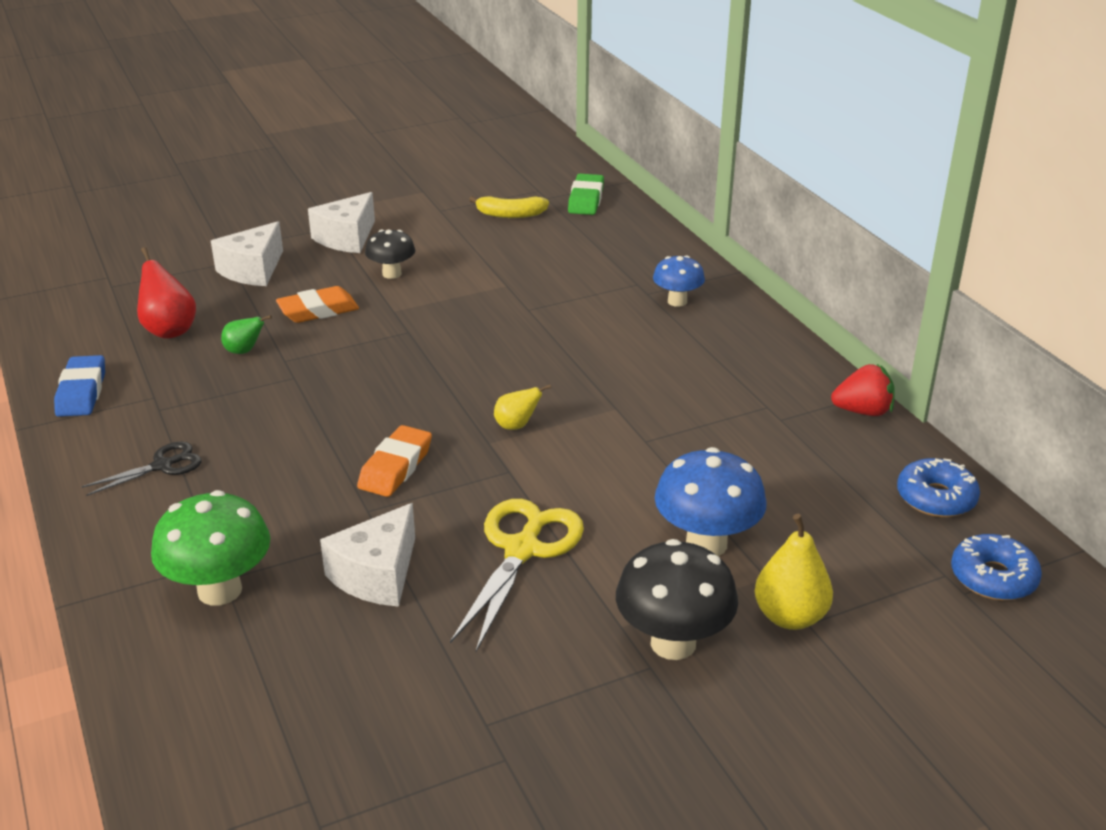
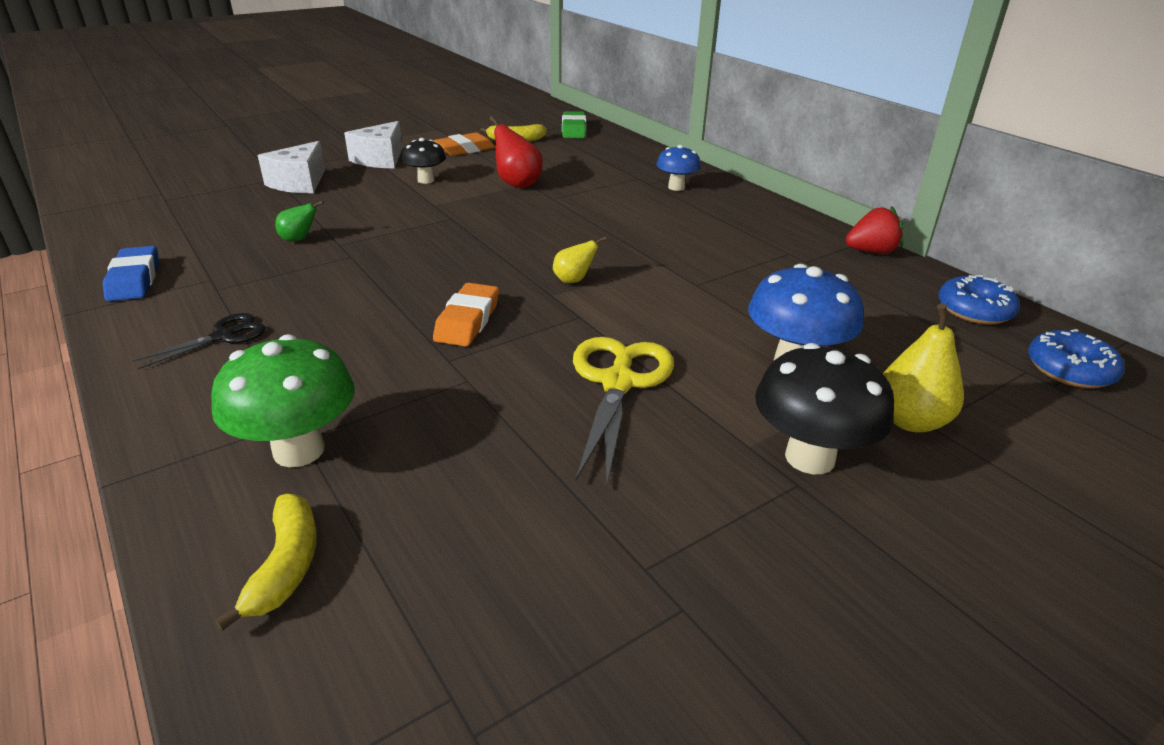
camera: 10 degrees left, 0 degrees up
red pear [137,247,196,339] -> red pear moved to [490,116,543,188]
orange eraser [276,286,359,323] -> orange eraser moved to [433,132,495,156]
white cheese [320,503,415,607] -> none
none -> yellow banana [215,494,317,631]

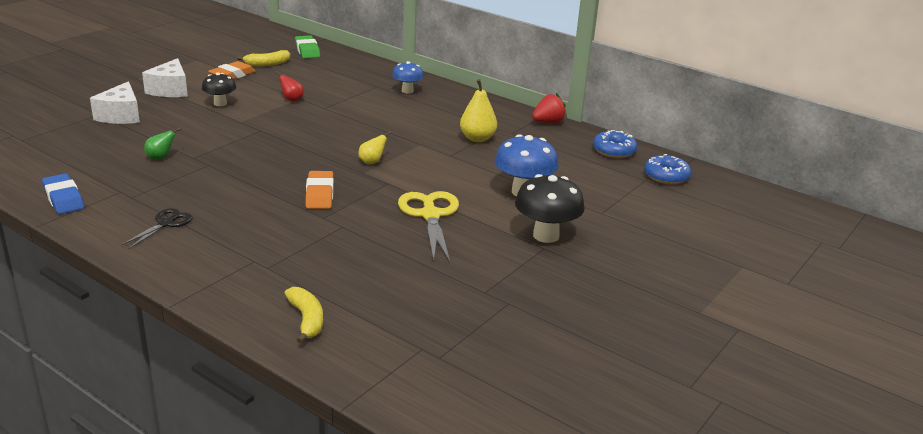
camera: 20 degrees left, 5 degrees down
green mushroom [211,334,355,468] -> none
red pear [490,116,543,188] -> red pear [276,71,303,101], size x0.60
yellow pear [883,303,964,432] -> yellow pear moved to [460,79,497,142]

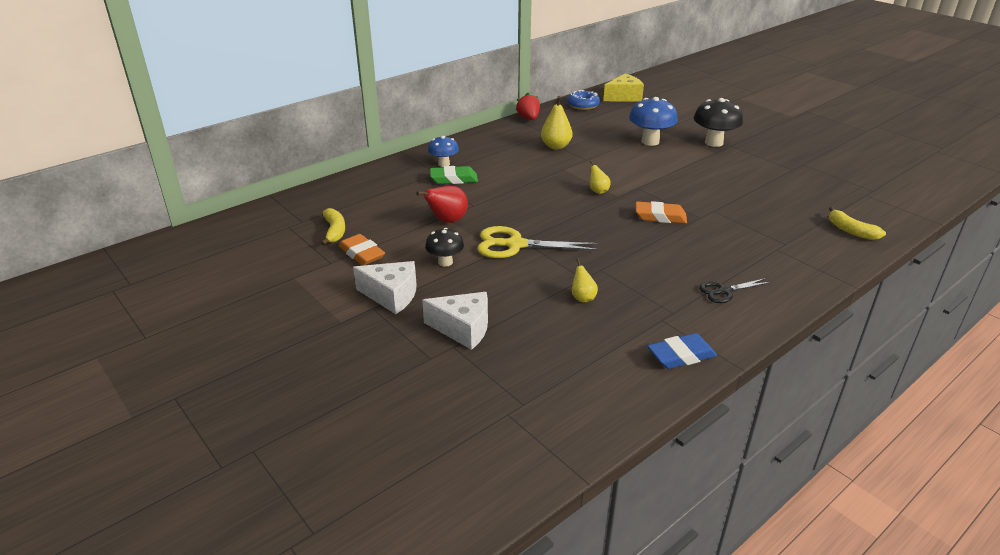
camera: 75 degrees left, 5 degrees up
black scissors [121,208,192,249] -> black scissors turned 60 degrees counterclockwise [699,278,771,303]
green pear [144,128,181,160] -> yellow pear [572,259,598,302]
red pear [276,71,303,101] -> red pear [416,186,468,223], size x1.68
yellow banana [285,287,323,344] -> yellow banana turned 120 degrees counterclockwise [829,207,886,240]
green eraser [295,35,320,59] -> green eraser moved to [430,166,478,184]
yellow scissors [398,191,459,262] -> yellow scissors moved to [477,226,599,258]
blue donut [644,154,691,184] -> yellow cheese [603,74,644,101]

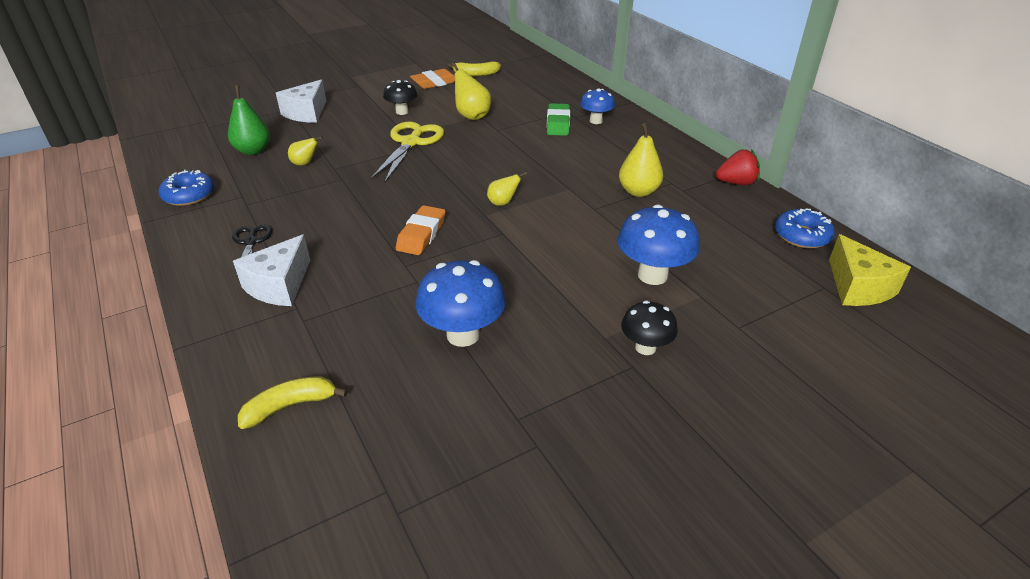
camera: 100 degrees right, 5 degrees up
white cheese [353,261,416,314] -> white cheese moved to [233,234,310,306]
red pear [416,186,468,223] -> yellow pear [451,62,491,120]
blue eraser [648,333,717,369] -> blue donut [159,170,214,206]
black mushroom [694,98,743,147] -> black mushroom [621,301,678,355], size x0.62
none -> green pear [228,85,270,155]
none -> blue mushroom [416,260,506,347]

